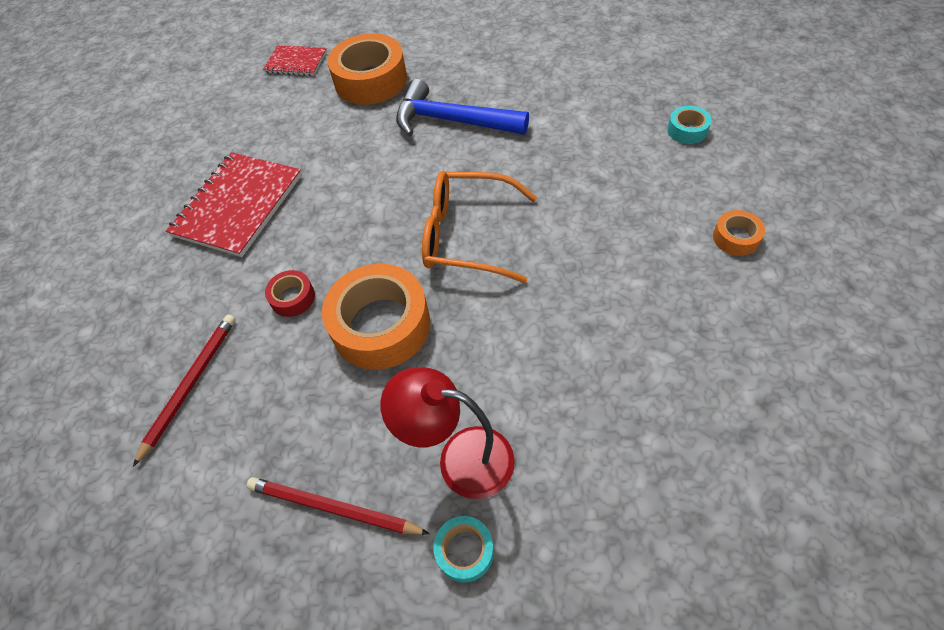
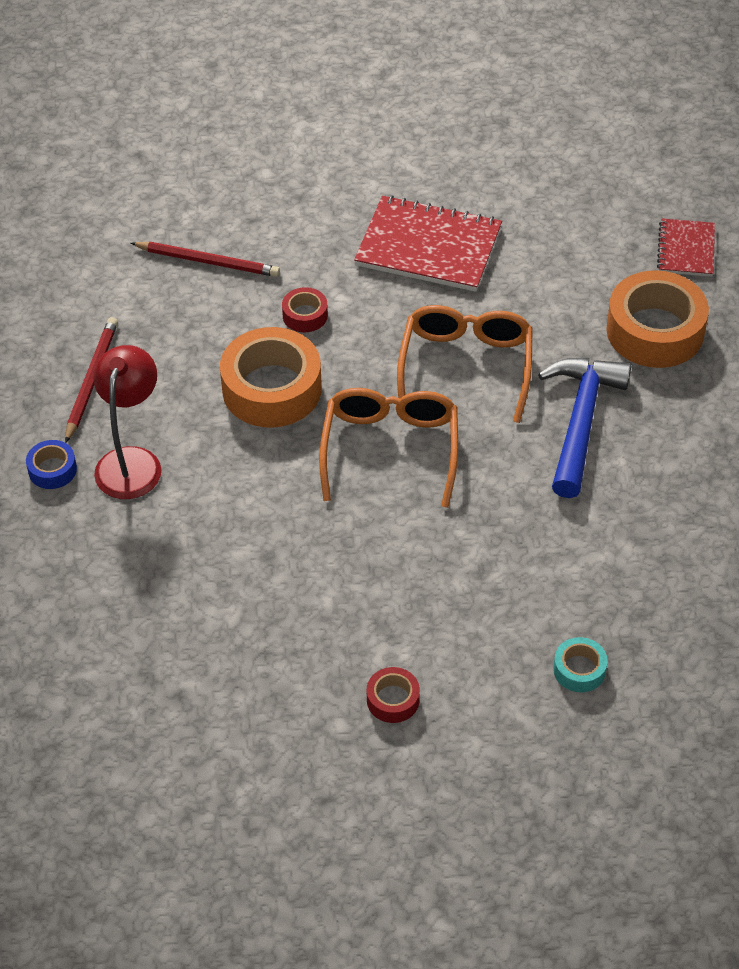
camera: 80 degrees right, 5 degrees down
turquoise tape [433,516,494,583] -> blue tape [26,440,77,489]
orange tape [713,210,765,256] -> red tape [367,667,420,723]
none -> orange glasses [397,305,533,423]

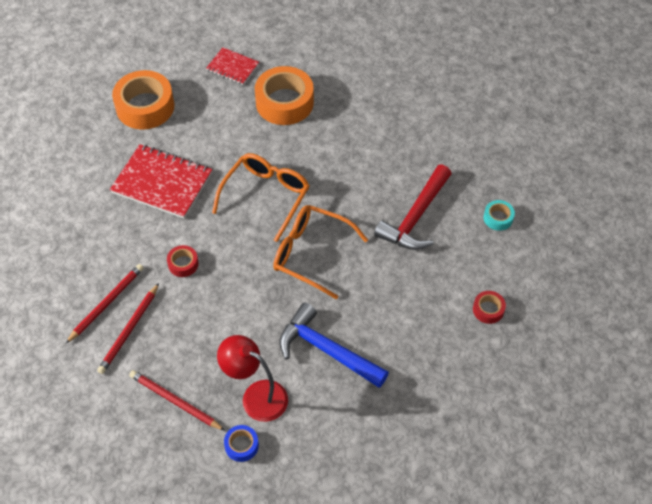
camera: 70 degrees left, 5 degrees up
orange tape [220,327,322,427] -> orange tape moved to [112,70,174,130]
red notebook [354,195,502,292] -> red notebook turned 75 degrees clockwise [110,144,212,219]
orange glasses [397,305,533,423] -> orange glasses turned 90 degrees clockwise [212,153,310,242]
blue hammer [538,358,631,498] -> blue hammer moved to [279,302,389,388]
none -> red pencil [97,283,159,374]
none -> red hammer [374,165,452,250]

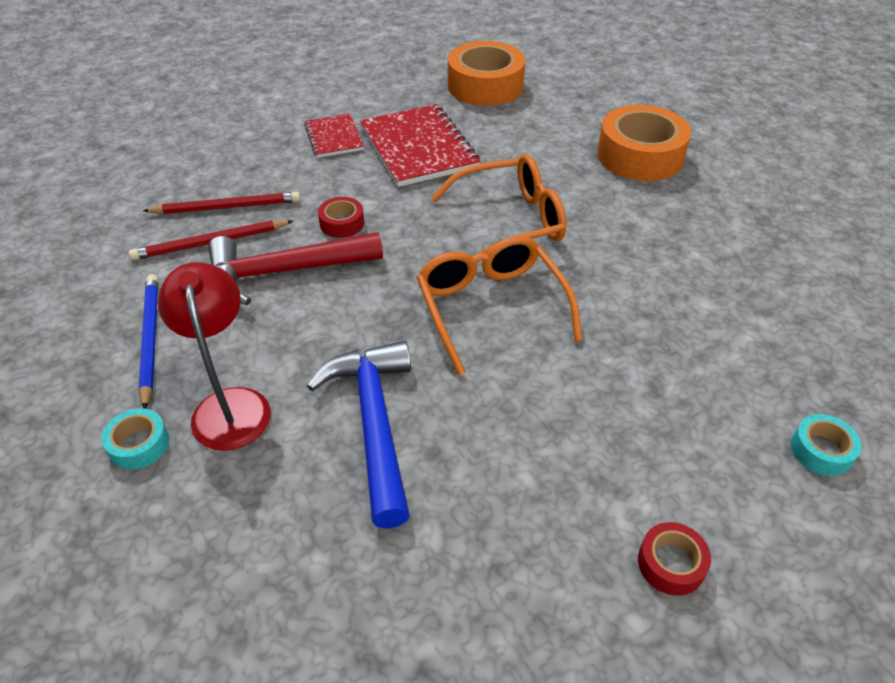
camera: 45 degrees right, 10 degrees down
red pencil [129,370,225,431] -> blue pencil [139,274,158,409]
red notebook [206,47,259,85] -> red notebook moved to [304,114,364,158]
blue tape [224,425,259,462] -> turquoise tape [101,408,169,470]
red hammer [374,165,452,250] -> red hammer moved to [208,232,383,305]

